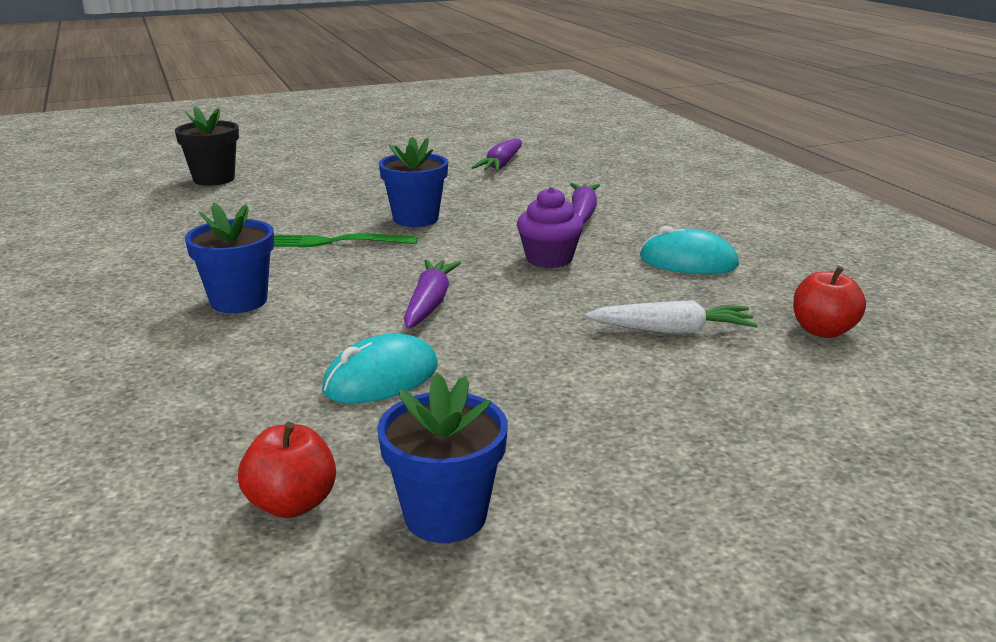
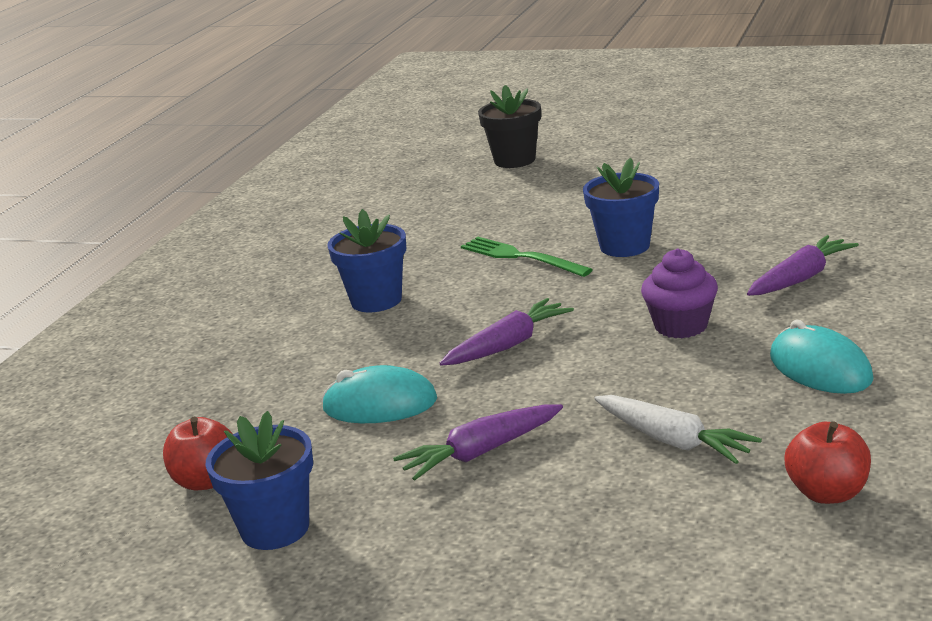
camera: 45 degrees right, 0 degrees up
purple carrot [472,139,522,171] -> purple carrot moved to [393,404,563,480]

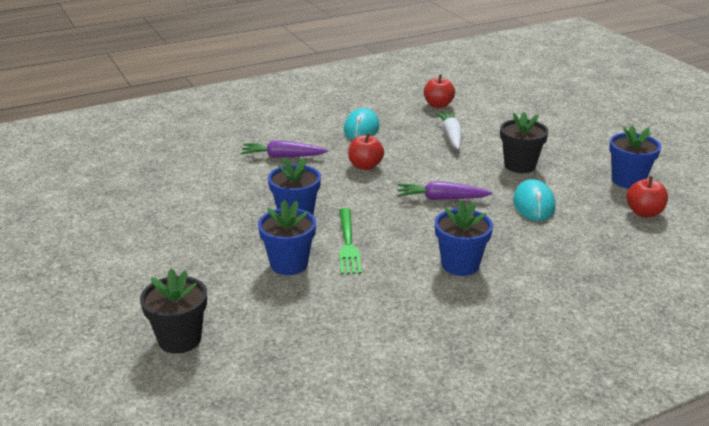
camera: 140 degrees left, 5 degrees up
turquoise mouse [322,365,437,423] -> turquoise mouse turned 45 degrees clockwise [513,179,555,221]
purple carrot [393,404,563,480] -> black flower pot [500,112,549,173]
purple cupcake [641,248,718,338] -> red apple [348,133,384,170]
none -> blue flower pot [258,200,316,275]

